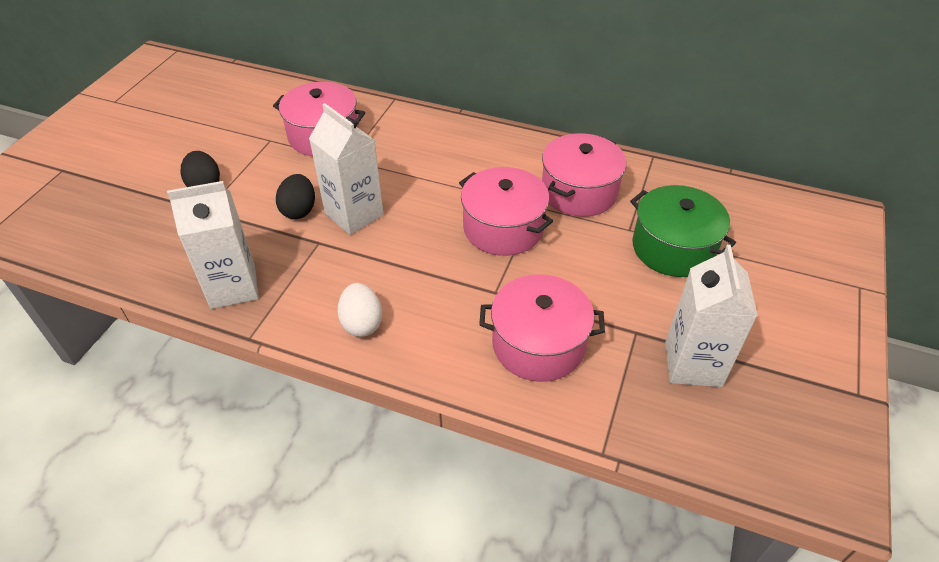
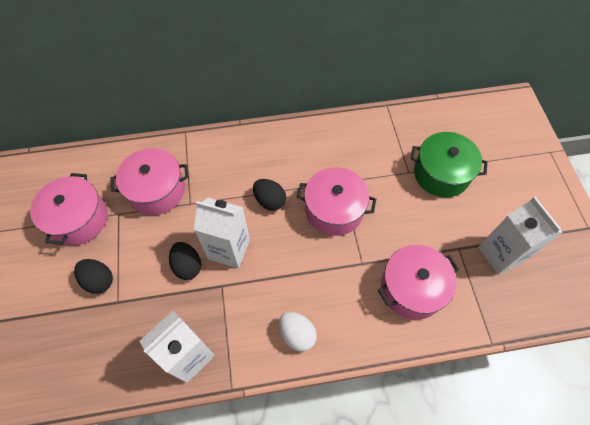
camera: 30 degrees left, 15 degrees up
pink pot [542,133,627,217] -> pink pot moved to [30,173,108,246]
none -> black egg [253,179,286,211]

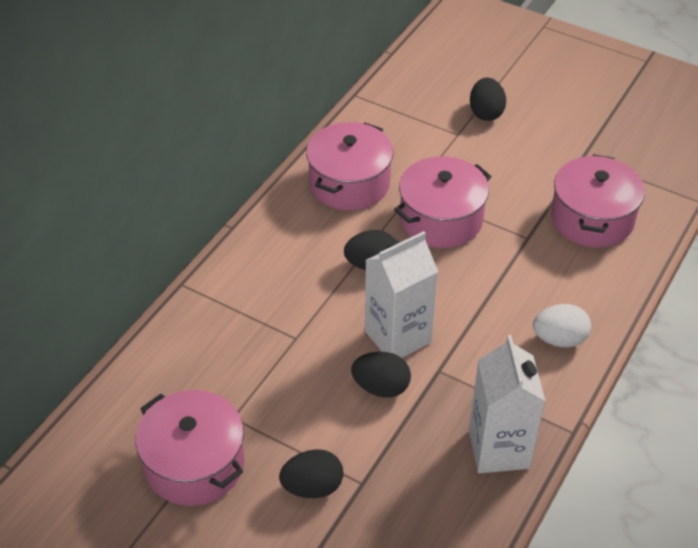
camera: 50 degrees left, 15 degrees down
pink pot [111,148,189,215] -> pink pot moved to [306,122,393,210]
green pot [411,132,488,197] -> black egg [470,78,506,121]
white carton [478,197,563,275] -> none

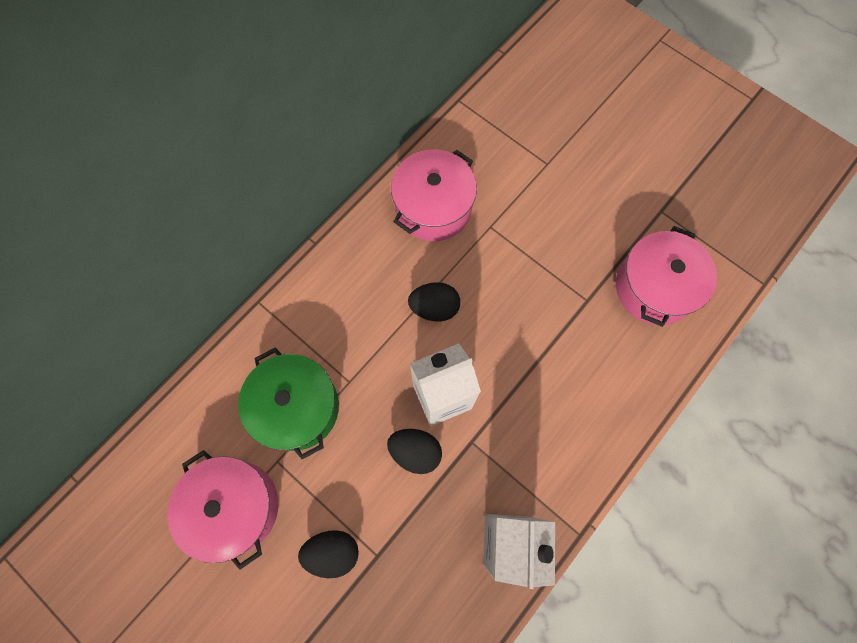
camera: 10 degrees right, 25 degrees up
pink pot [394,156,492,248] -> none
black egg [470,78,506,121] -> none
white egg [533,304,591,347] -> none
none -> green pot [238,348,339,459]

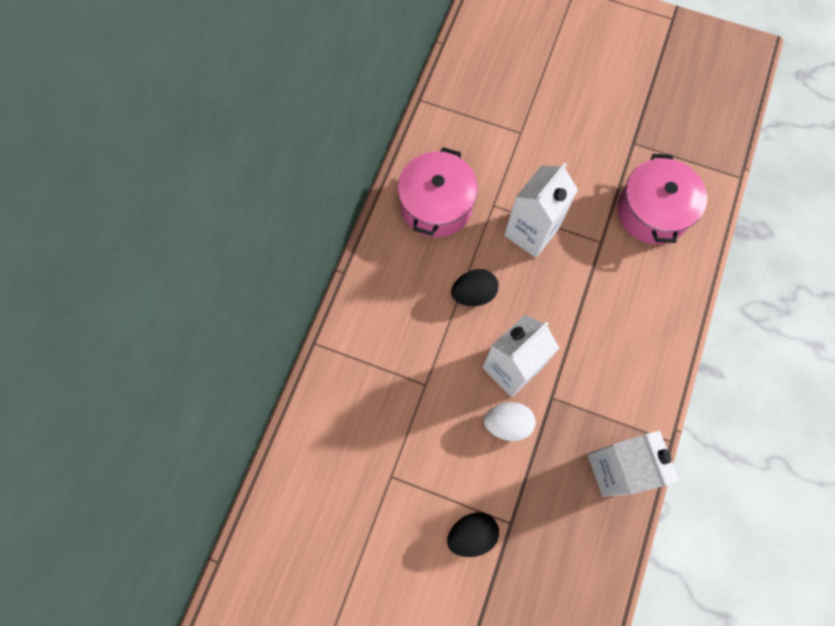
camera: 20 degrees left, 0 degrees up
pink pot [167,450,278,570] -> none
green pot [238,348,339,459] -> none
black egg [387,429,442,474] -> white egg [484,402,536,441]
none -> white carton [504,163,578,258]

